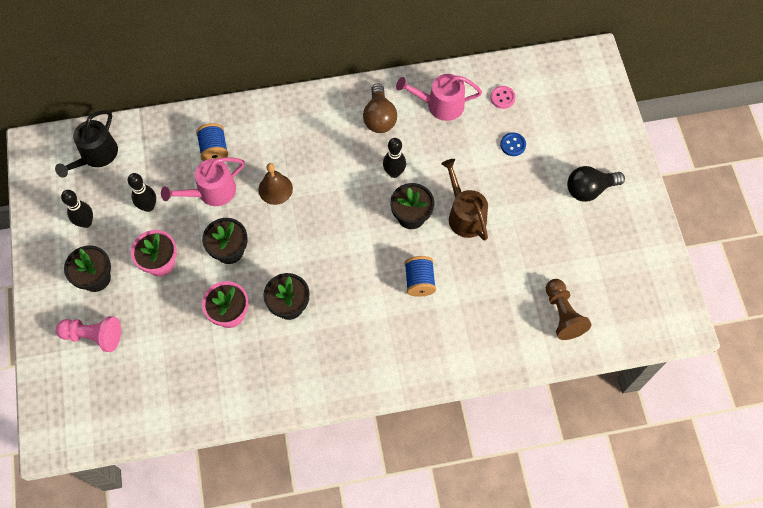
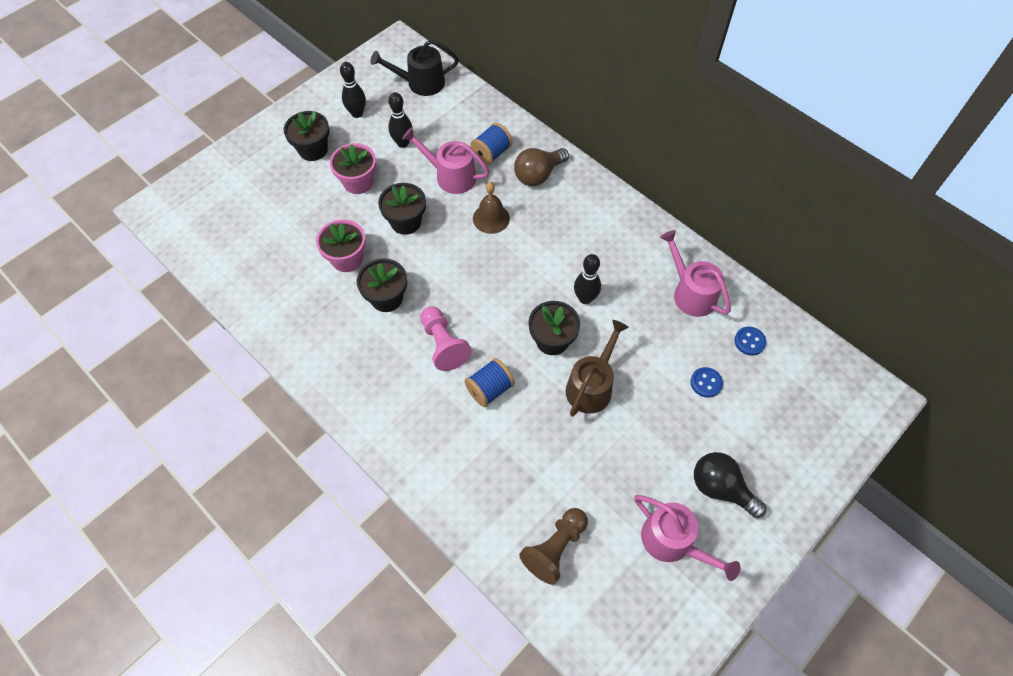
camera: 55 degrees right, 5 degrees down
pink pawn [56,316,121,352] -> pink pawn moved to [420,306,472,371]
brown light bulb [363,83,397,133] -> brown light bulb moved to [514,148,569,186]
pink button [490,86,516,109] -> blue button [734,327,766,355]
none -> pink watering can [634,495,740,581]

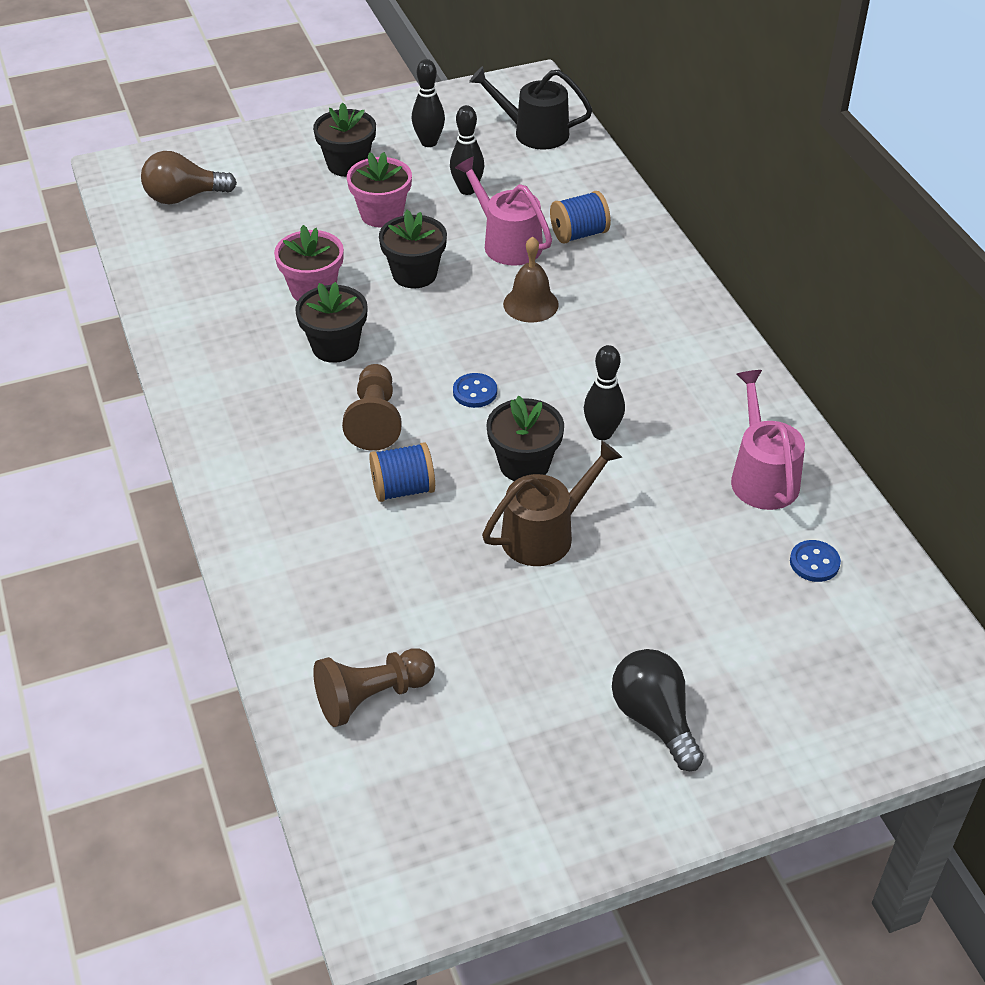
camera: 25 degrees right, 15 degrees down
pink pawn [420,306,472,371] -> brown pawn [342,364,402,451]
brown light bulb [514,148,569,186] -> brown light bulb moved to [141,151,237,204]
pink watering can [634,495,740,581] -> none
blue button [691,367,723,398] -> blue button moved to [453,373,497,408]

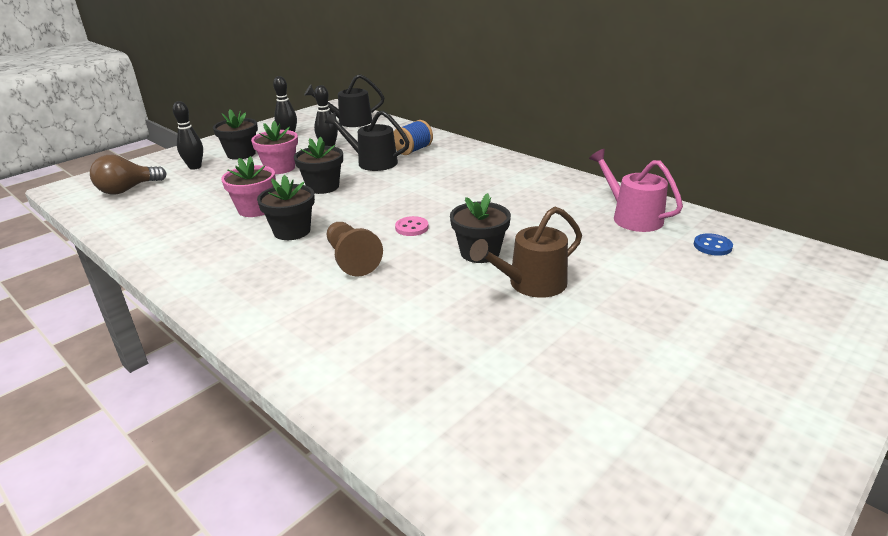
camera: 25 degrees left, 15 degrees down
brown pawn [313,648,435,727] -> none
blue spool [369,442,435,502] -> none
blue button [453,373,497,408] -> pink button [395,216,429,236]
pink watering can [455,157,552,266] -> black watering can [325,111,409,171]
brown watering can [482,440,622,566] -> brown watering can turned 150 degrees counterclockwise [470,207,582,298]
brown bell [503,236,559,323] -> none
black bowling pin [584,345,625,440] -> black bowling pin moved to [172,101,203,170]
black light bulb [612,649,704,771] -> none

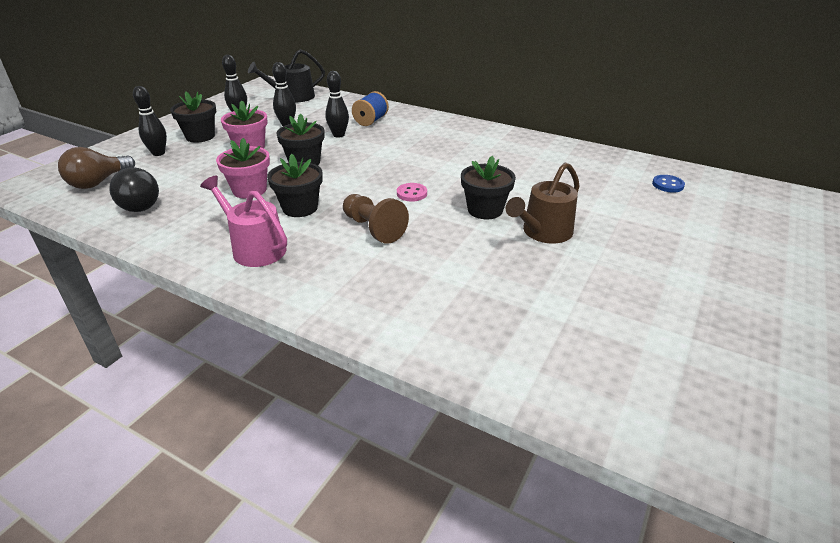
camera: 15 degrees left, 5 degrees up
black watering can [325,111,409,171] -> black bowling pin [325,71,349,138]
pink watering can [589,149,683,232] -> pink watering can moved to [200,176,287,267]
none -> black light bulb [109,167,159,212]

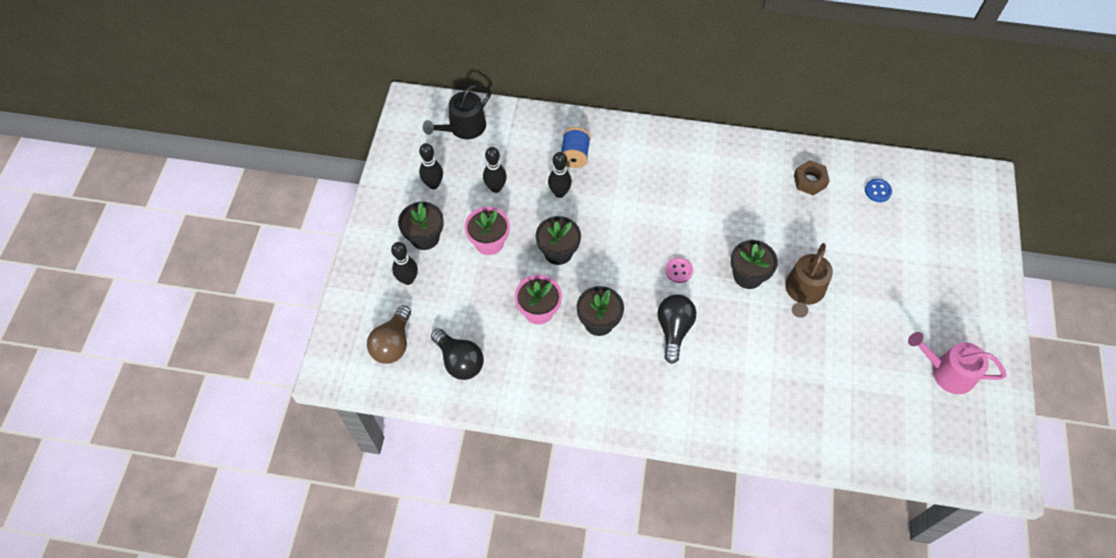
camera: 20 degrees left, 25 degrees up
pink watering can [200,176,287,267] -> pink watering can moved to [908,332,1006,394]
brown pawn [343,194,409,244] -> black light bulb [658,294,696,364]
none -> brown nut [794,160,830,196]

